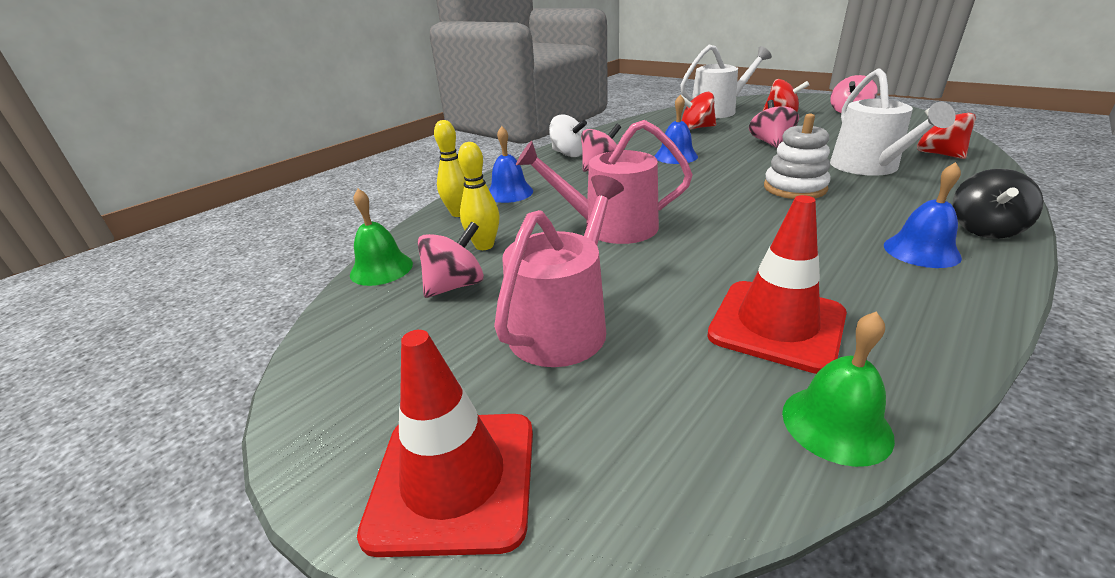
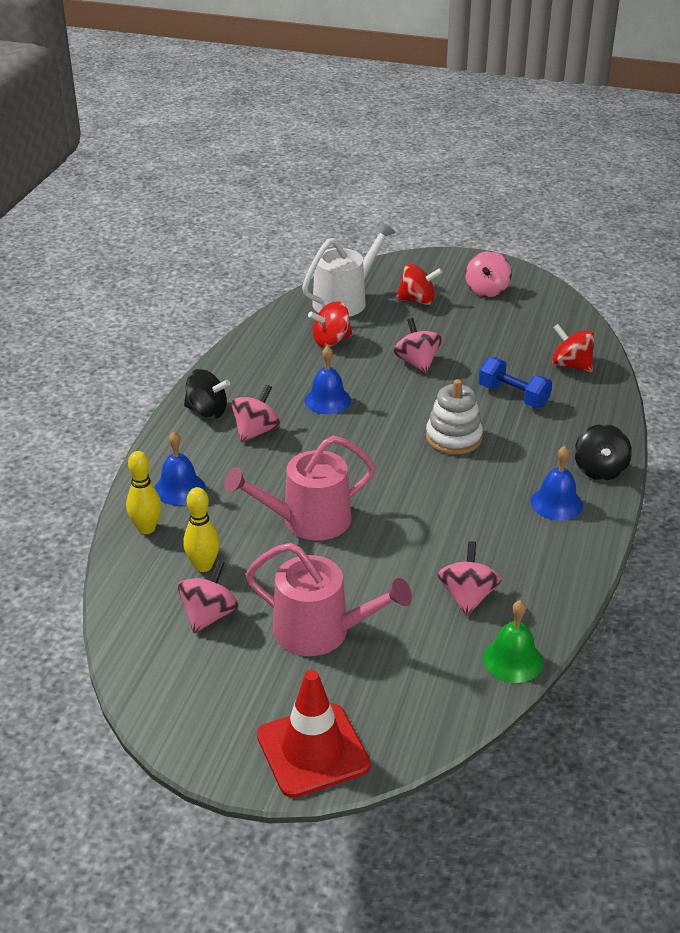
camera: 25 degrees left, 5 degrees up
green bell [350,189,413,286] -> none
pink watering can [494,175,624,367] -> pink watering can turned 105 degrees clockwise [246,543,412,656]
white spinning top [549,114,587,157] -> black spinning top [184,369,230,419]
red traffic cone [707,195,847,374] -> pink spinning top [438,541,501,616]
white watering can [830,68,956,176] -> blue dumbbell [479,357,552,408]

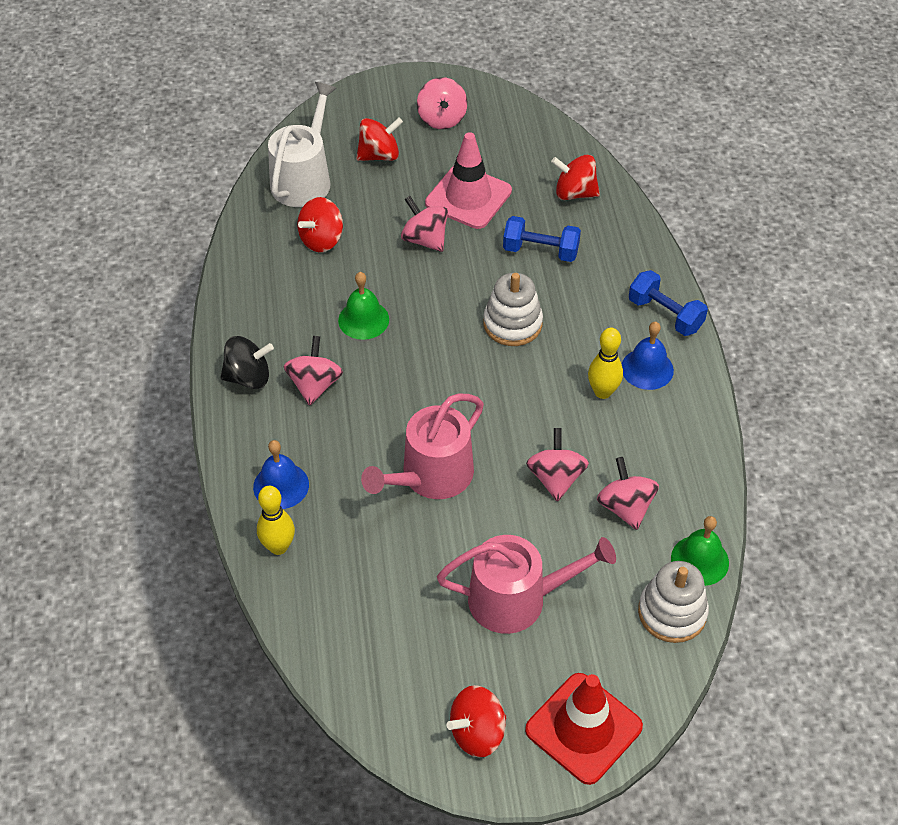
camera: 25 degrees left, 15 degrees up
pink spinning top [178,560,239,633] -> pink spinning top moved to [526,428,589,502]
yellow bowling pin [183,487,220,572] -> yellow bowling pin moved to [588,328,623,399]
blue bell [304,346,351,414] -> green bell [338,272,389,340]
black spinning top [574,424,632,481] -> blue dumbbell [629,270,708,336]
none -> pink traffic cone [425,132,512,229]
none -> red spinning top [447,685,507,757]
none -> white stacking toy [638,561,709,643]

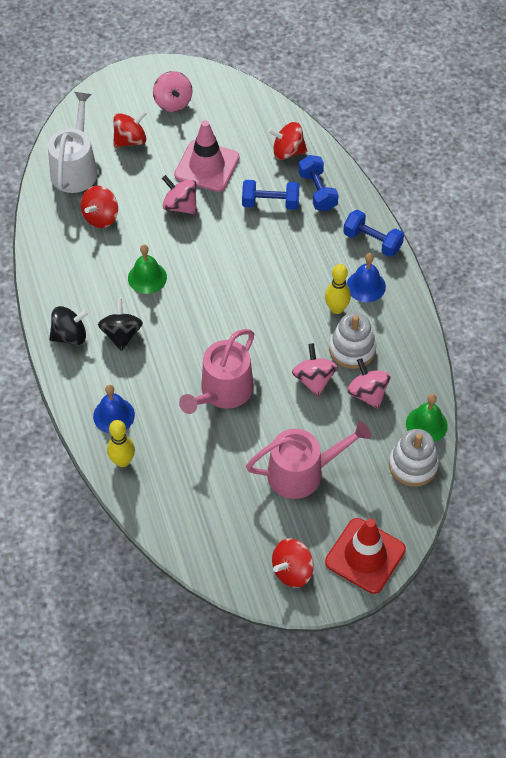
camera: 10 degrees left, 5 degrees up
pink spinning top [284,336,343,406] -> black spinning top [98,298,143,351]
white stacking toy [483,273,543,346] -> white stacking toy moved to [329,313,376,369]
none -> blue dumbbell [298,155,339,211]

